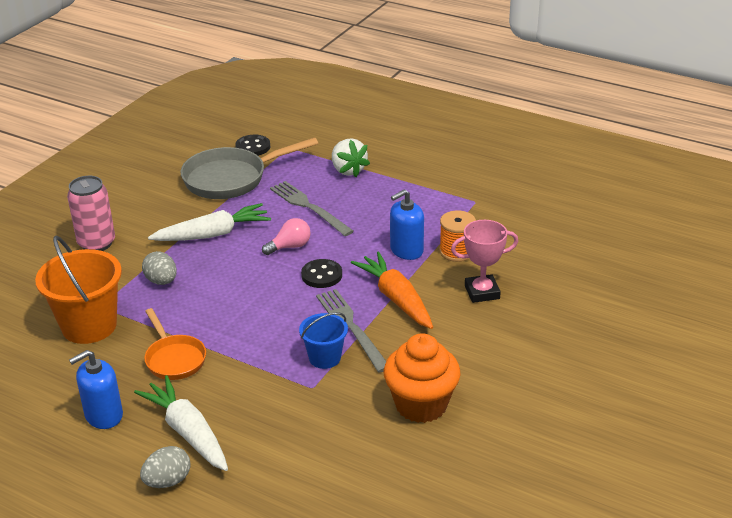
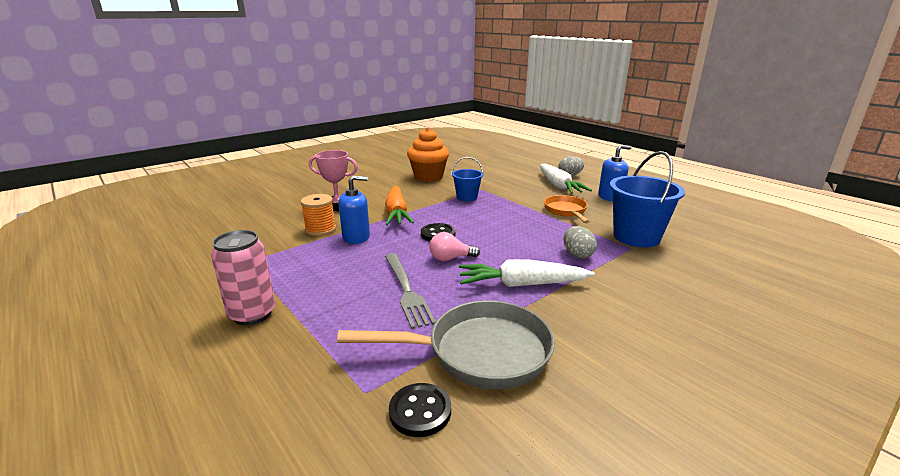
camera: 160 degrees left, 10 degrees down
orange bucket [35,236,122,344] -> blue bucket [610,151,685,247]
pink can [67,176,115,251] -> pink can moved to [211,230,275,326]
grey fork [316,289,386,372] -> none
white strawberry [332,138,370,177] -> none

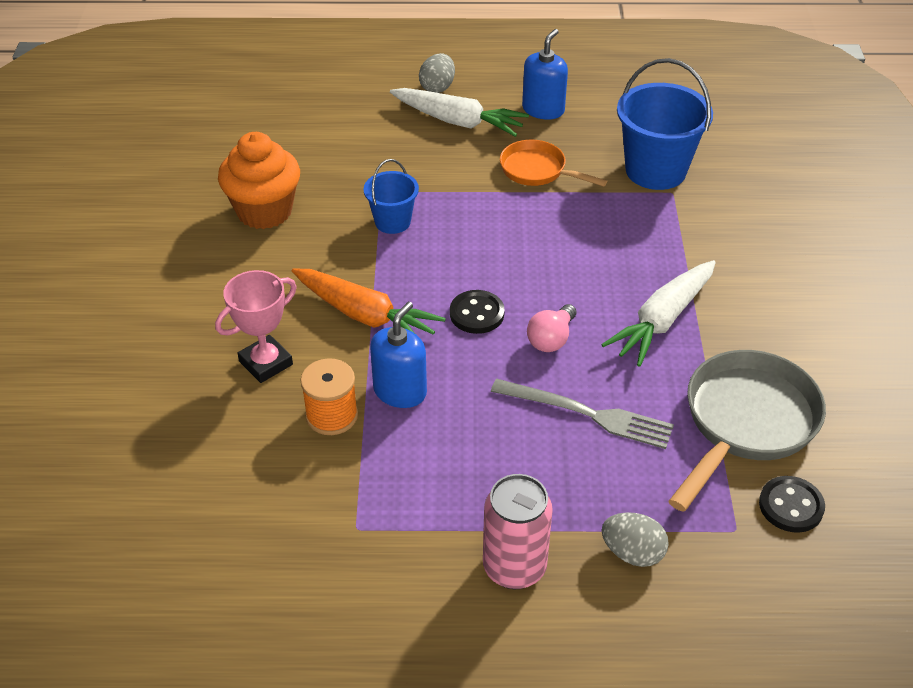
camera: 50 degrees left, 20 degrees up
grey egg [564,226,597,259] -> grey egg moved to [602,512,669,567]

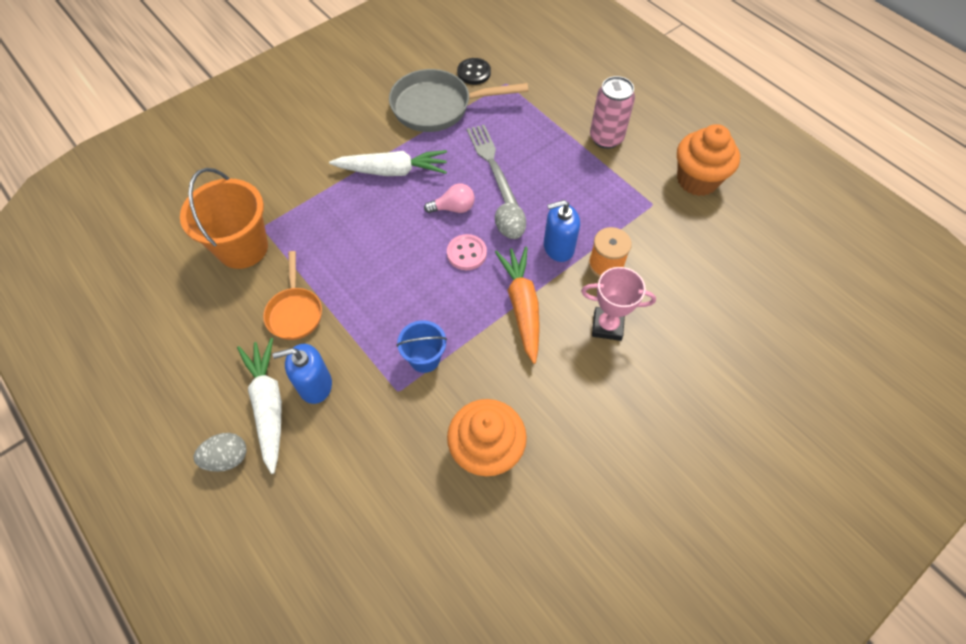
camera: 130 degrees left, 15 degrees up
black button [450,290,505,334] -> pink button [447,234,487,270]
blue soap dispenser [522,29,568,119] -> blue soap dispenser moved to [273,344,332,404]
grey egg [602,512,669,567] -> grey egg moved to [495,203,526,239]
blue bucket [617,58,713,190] -> orange bucket [180,168,268,269]
none -> orange cupcake [677,124,740,196]

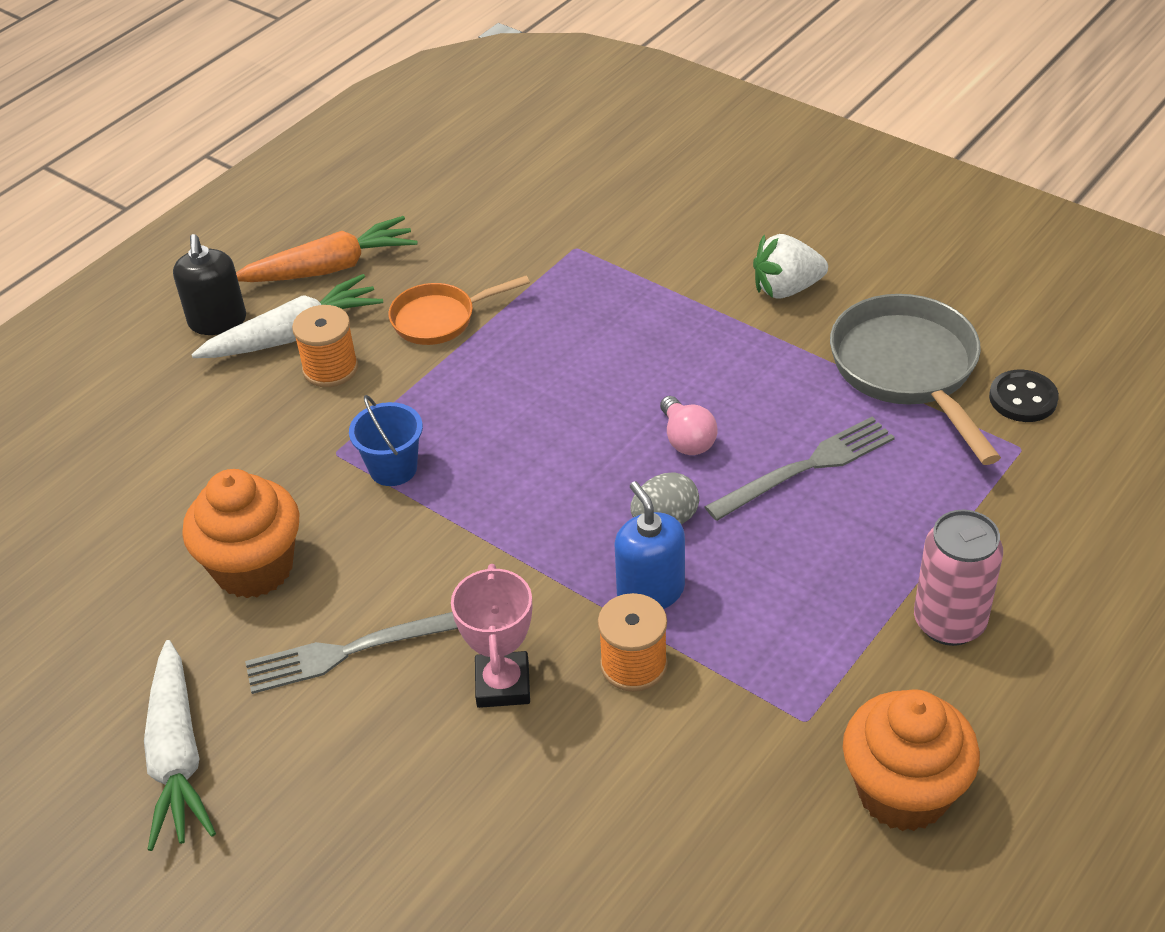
camera: 80 degrees right, 15 degrees down
orange bucket [180,168,268,269] -> none
grey egg [194,433,247,472] -> black soap dispenser [173,234,246,335]
blue soap dispenser [273,344,332,404] -> orange spool [292,305,358,387]
white carrot [329,150,447,176] -> white carrot moved to [144,640,216,851]
pink button [447,234,487,270] -> none
orange carrot [495,246,540,364] -> orange carrot moved to [236,216,417,282]
none -> grey fork [245,612,458,694]
none -> white strawberry [753,234,828,299]

